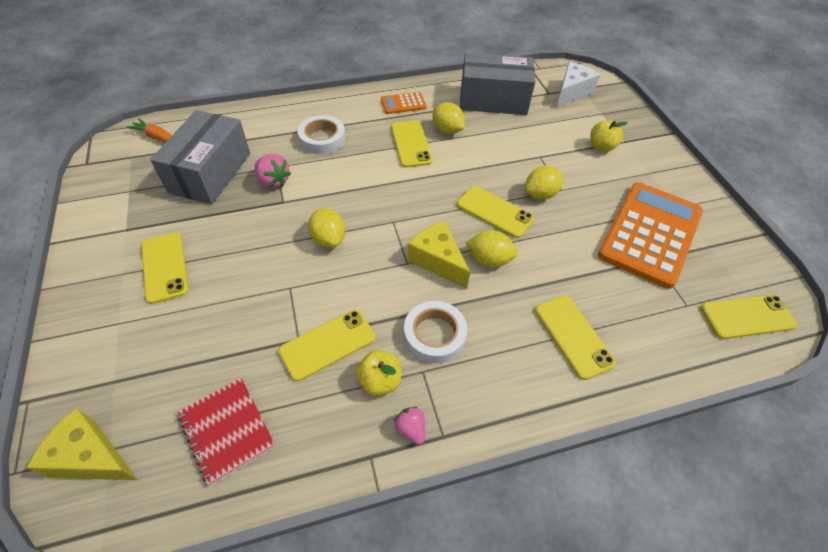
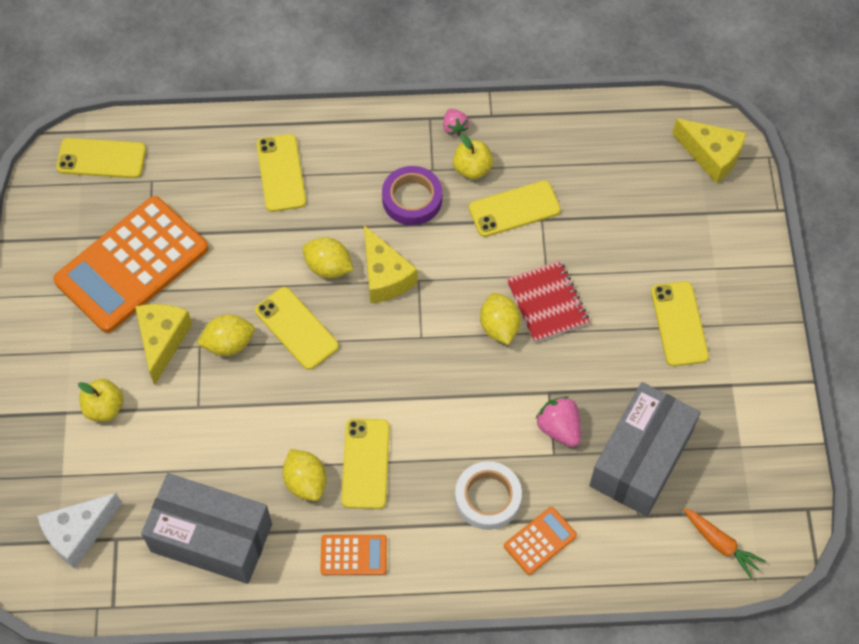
camera: 165 degrees left, 10 degrees up
red notebook [178,378,275,486] -> red notebook moved to [506,260,590,343]
white tape [404,301,467,363] -> purple tape [382,166,442,225]
none -> yellow cheese [135,304,192,385]
none -> orange calculator [504,507,577,575]

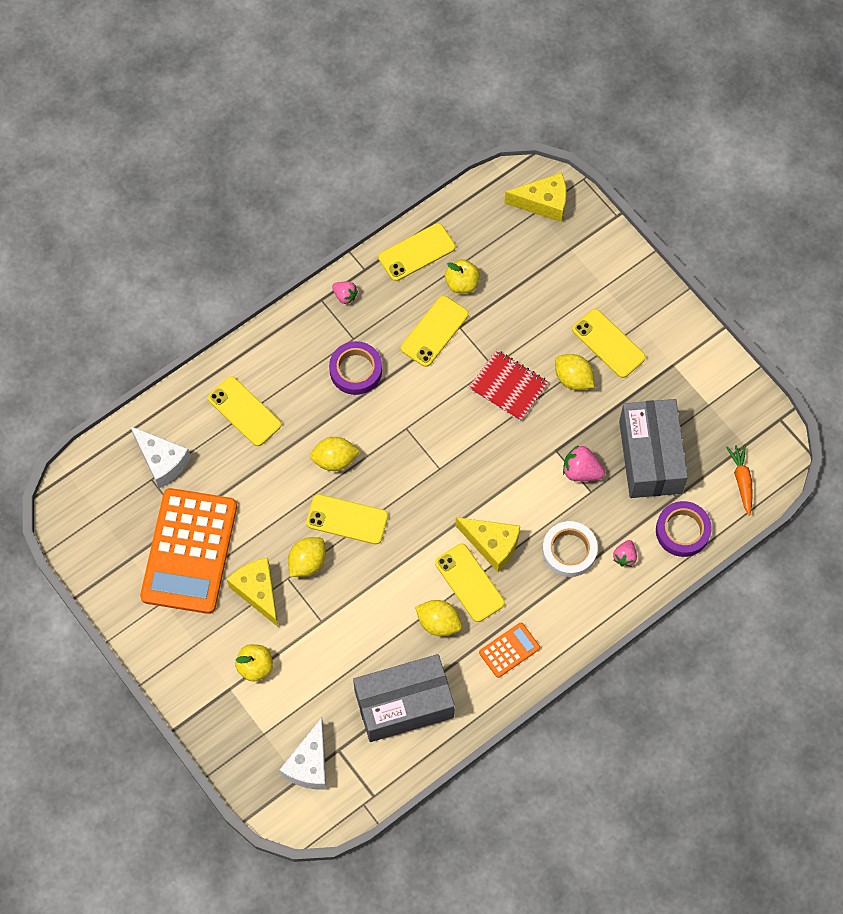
camera: 35 degrees left, 5 degrees up
yellow phone [56,138,146,178] -> yellow phone moved to [378,223,455,281]
yellow cheese [364,225,418,303] -> yellow cheese moved to [455,517,520,572]
yellow apple [453,134,493,180] -> yellow apple moved to [445,259,480,293]
yellow lemon [480,293,521,345] -> yellow lemon moved to [555,354,594,390]
orange calculator [504,507,577,575] -> pink strawberry [613,540,637,567]
orange carrot [684,508,766,579] -> orange carrot turned 105 degrees counterclockwise [726,444,753,516]
none -> white cheese [130,426,191,488]
none -> purple tape [656,501,712,557]

